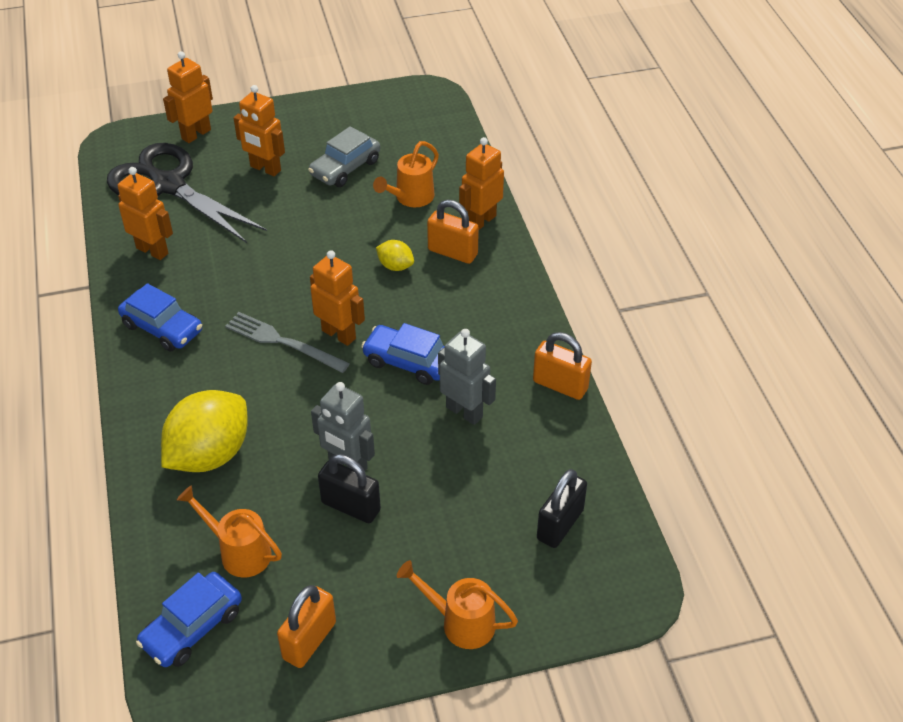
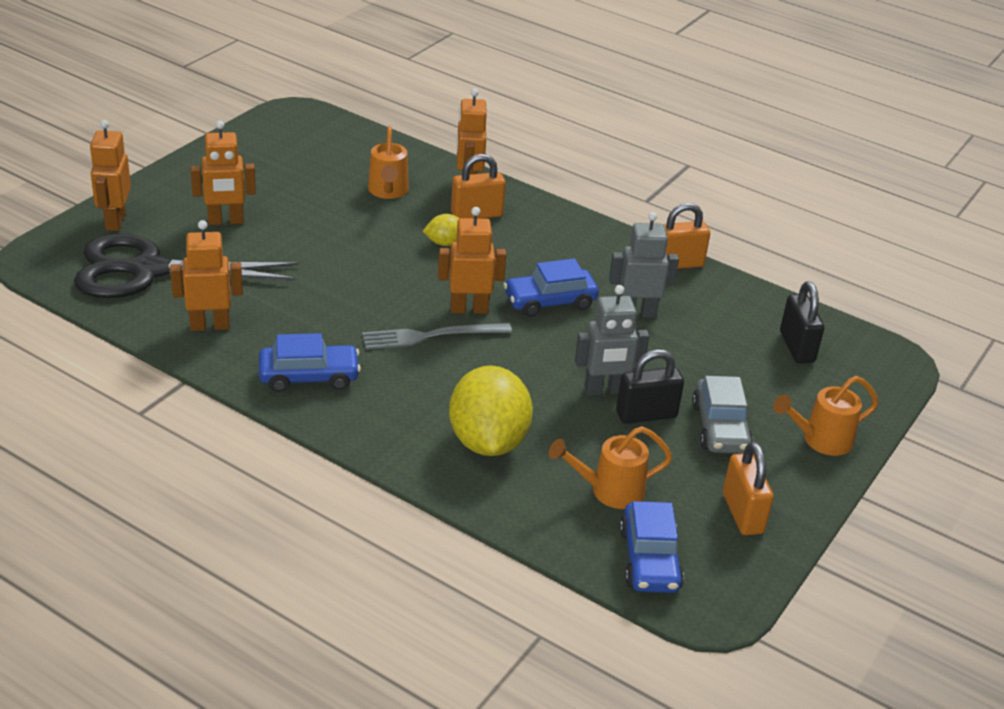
camera: 45 degrees left, 10 degrees down
grey car [308,126,380,187] -> grey car moved to [692,376,753,454]

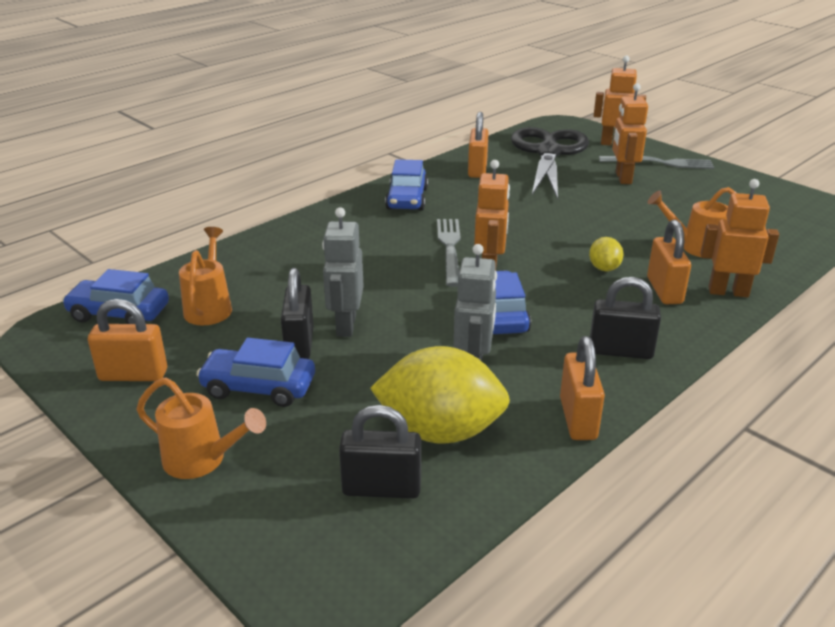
camera: 105 degrees right, 5 degrees down
orange robot [170,220,243,331] -> orange padlock [468,112,489,178]
yellow lemon [449,365,533,456] -> yellow lemon moved to [370,346,510,444]
grey car [692,376,753,454] -> blue car [196,338,315,407]
orange watering can [773,376,878,456] -> orange watering can turned 120 degrees clockwise [137,378,266,479]
none -> black padlock [590,277,661,359]
none -> grey fork [599,156,714,169]

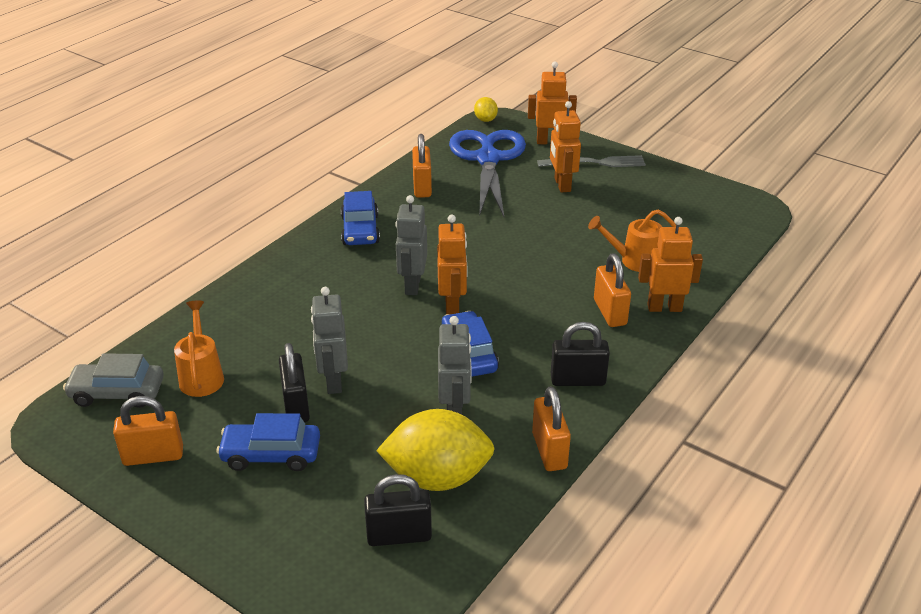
camera: 10 degrees left, 5 degrees up
blue car [62,269,169,324] -> grey car [63,353,164,408]
orange watering can [137,378,266,479] -> none
grey fork [437,219,461,287] -> grey robot [396,195,427,295]
black scissors [511,127,589,200] -> blue scissors [449,130,526,217]
yellow lemon [589,237,624,272] -> yellow lemon moved to [474,97,498,122]

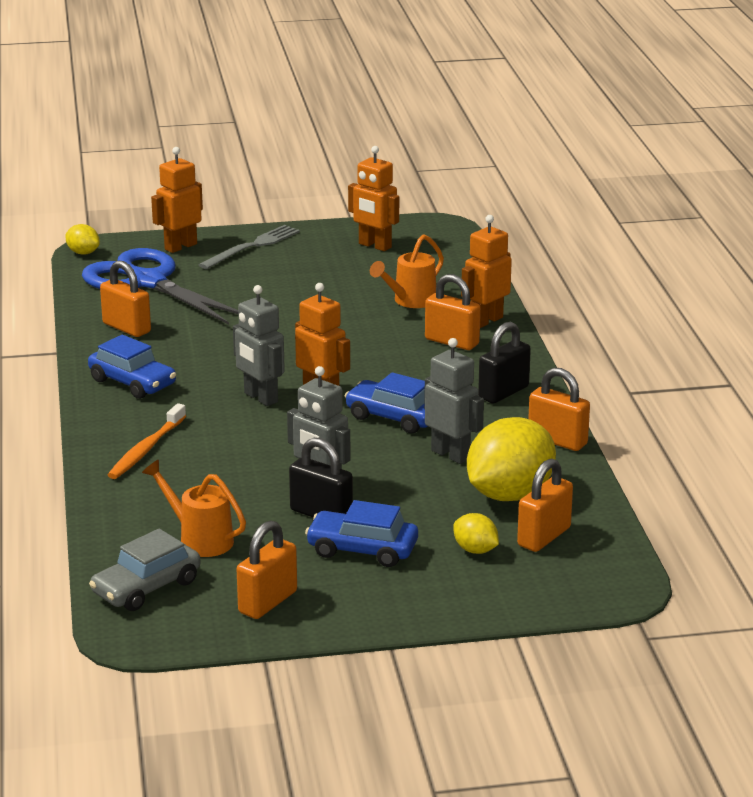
camera: 45 degrees left, 10 degrees down
blue car [216,413,320,471] -> blue car turned 60 degrees clockwise [305,500,418,567]
black padlock [364,474,432,546] -> orange padlock [517,458,573,552]
orange robot [550,101,581,193] -> orange robot moved to [348,146,399,251]
none -> orange toothbrush [108,403,186,479]
none -> yellow lemon [453,513,499,554]

